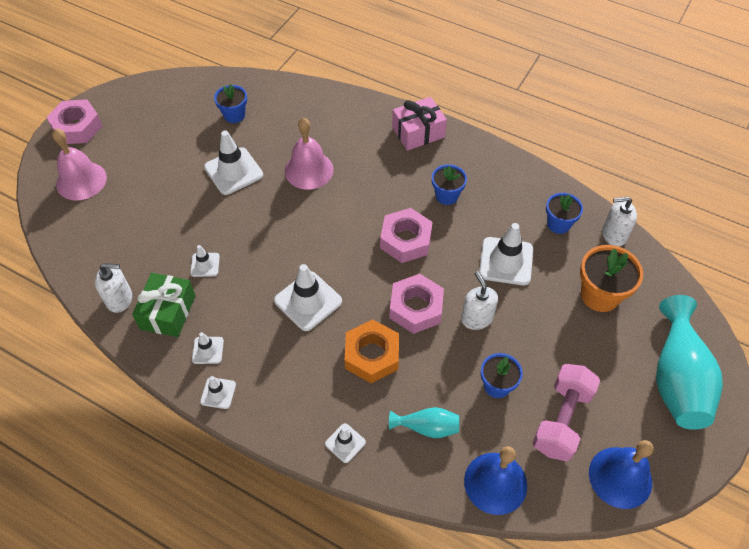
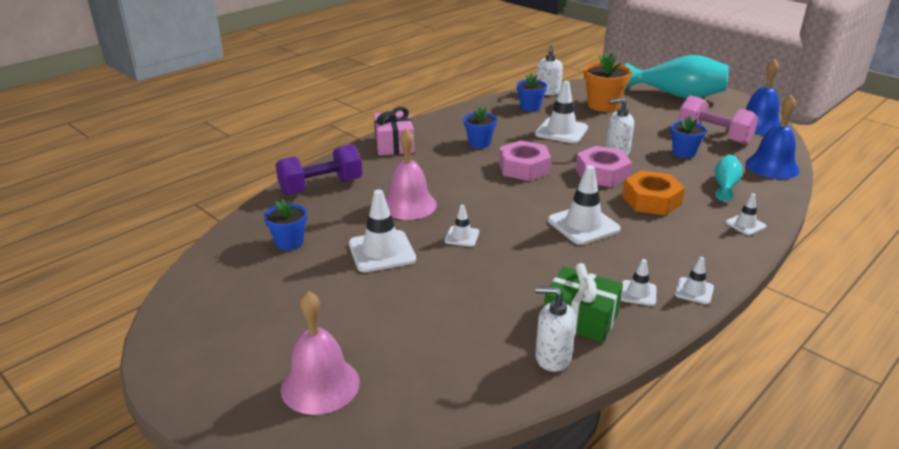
camera: 75 degrees left, 25 degrees down
pink nut [46,99,102,144] -> none
white soap dispenser [95,263,132,313] -> white soap dispenser turned 90 degrees counterclockwise [535,287,576,372]
white traffic cone [190,245,220,277] -> white traffic cone moved to [445,205,479,247]
none -> purple dumbbell [275,144,362,195]

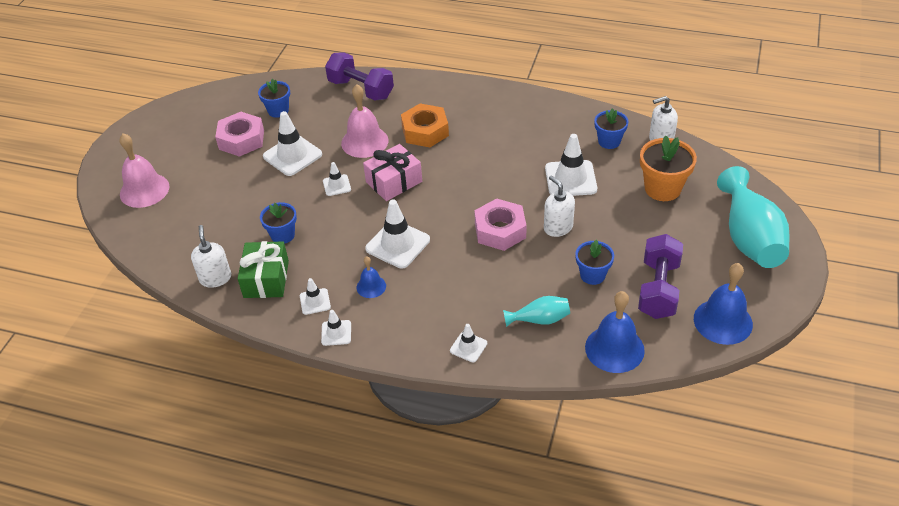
camera: 65 degrees right, 15 degrees up
pink gift [374,107,414,155] -> pink gift moved to [363,144,422,201]
blue flower pot [464,107,497,148] -> blue flower pot moved to [260,202,297,244]
pink nut [499,140,551,181] -> pink nut moved to [215,112,264,157]
orange nut [622,170,685,215] -> orange nut moved to [401,104,449,147]
pink dumbbell [678,95,758,145] -> purple dumbbell [638,234,683,319]
none -> blue bell [357,256,386,298]

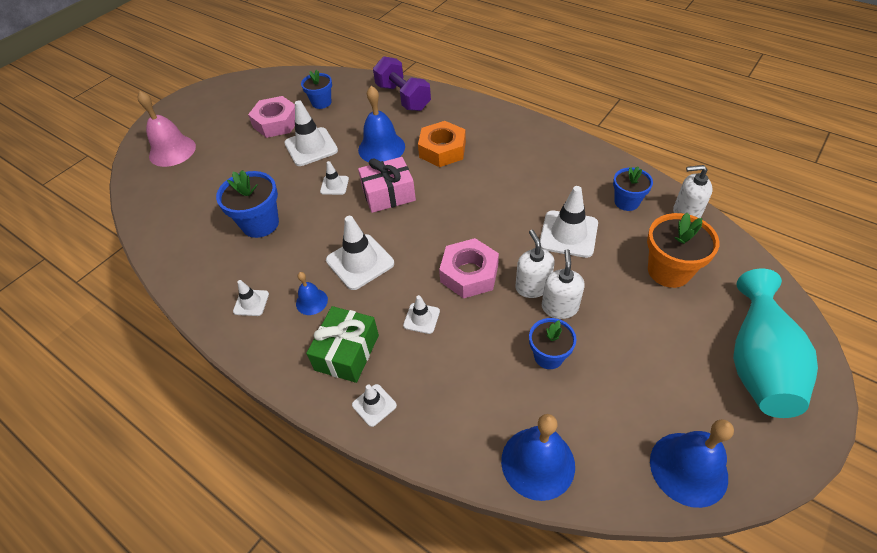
camera: 20 degrees right, 5 degrees up
white soap dispenser [191,225,231,288] -> white soap dispenser moved to [542,249,585,319]
green gift [238,241,289,298] -> green gift moved to [306,306,379,383]
blue flower pot [260,202,297,244] -> blue flower pot [216,170,279,238], size x1.55
white traffic cone [321,310,351,346] -> white traffic cone moved to [403,295,440,334]
pink bell [341,84,389,158] -> blue bell [358,86,405,162]
turquoise vase [503,296,570,327] -> none
purple dumbbell [638,234,683,319] -> none

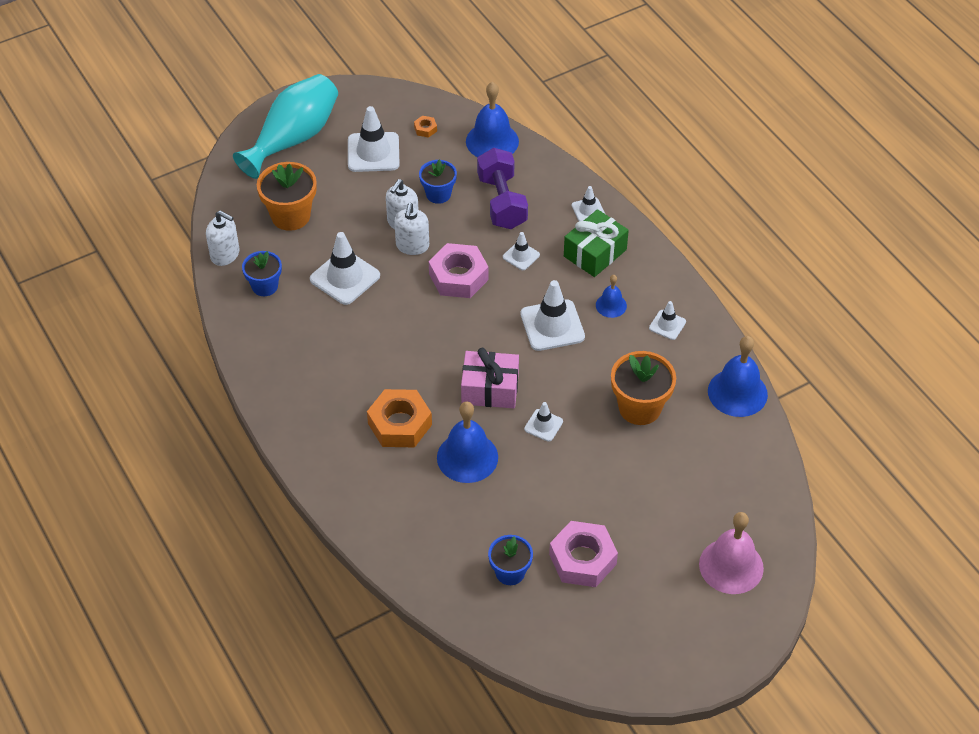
camera: 160 degrees left, 0 degrees up
blue flower pot [216,170,279,238] -> orange flower pot [611,351,676,425]
white traffic cone [284,100,338,166] -> white traffic cone moved to [348,106,400,172]
purple dumbbell [373,56,431,111] -> purple dumbbell moved to [477,148,528,229]
blue bell [650,419,734,508] -> blue bell moved to [708,336,768,417]
none -> orange nut [414,116,437,138]

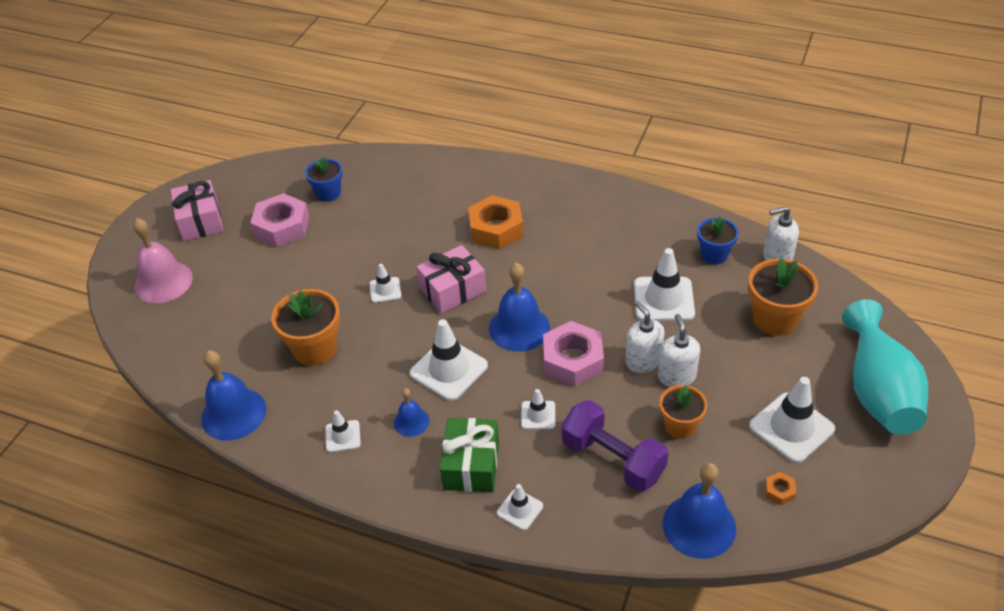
camera: 145 degrees right, 5 degrees down
blue flower pot [419,159,457,204] -> orange flower pot [660,385,707,439]
blue bell [437,401,498,483] -> blue bell moved to [489,263,550,352]
none -> pink gift [171,180,223,241]

